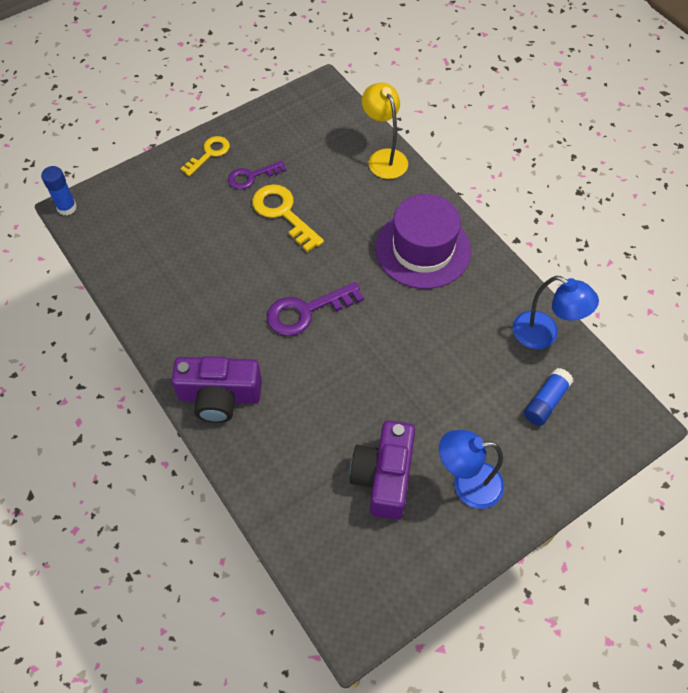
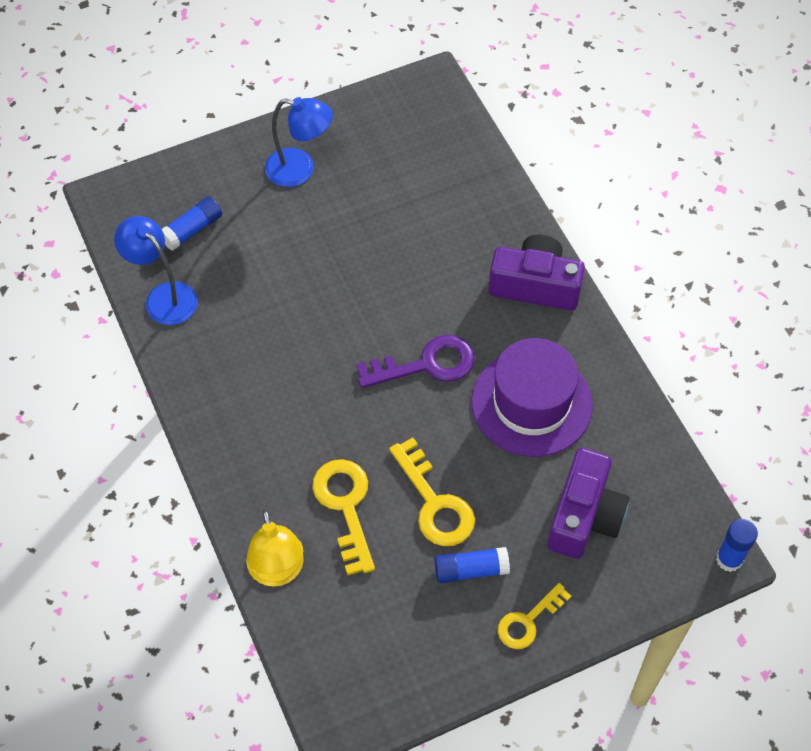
camera: 170 degrees left, 0 degrees up
purple key [228,161,286,189] -> blue glue stick [434,547,510,583]
purple camera [350,420,415,520] -> purple camera moved to [548,448,629,559]
purple hat [375,194,471,289] -> purple hat moved to [471,338,593,457]
none -> yellow key [312,459,375,575]

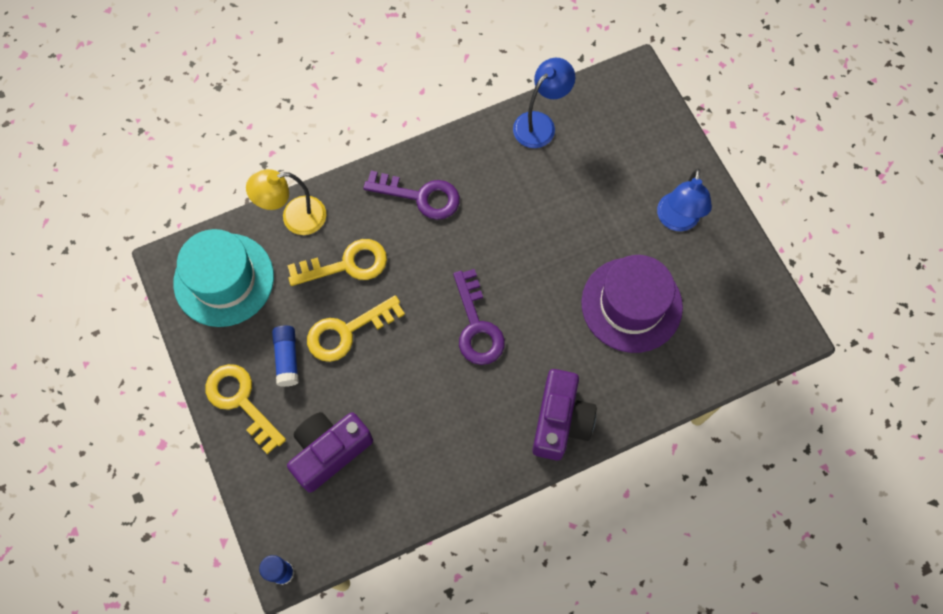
camera: 90 degrees right, 10 degrees up
blue glue stick [162,196,222,250] -> none
purple hat [471,338,593,457] -> purple hat moved to [581,255,683,353]
yellow key [498,583,571,649] -> yellow key [205,364,286,454], size x1.52
purple camera [548,448,629,559] -> purple camera turned 120 degrees clockwise [287,412,373,493]
none -> turquoise hat [173,229,274,327]
none -> purple key [364,171,460,220]

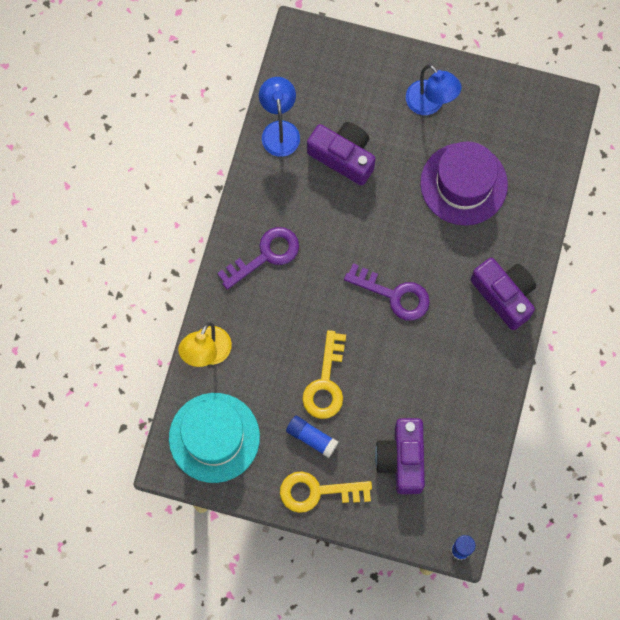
camera: 50 degrees left, 5 degrees up
yellow key [288,239,387,286] -> none
none -> purple camera [307,122,376,186]

